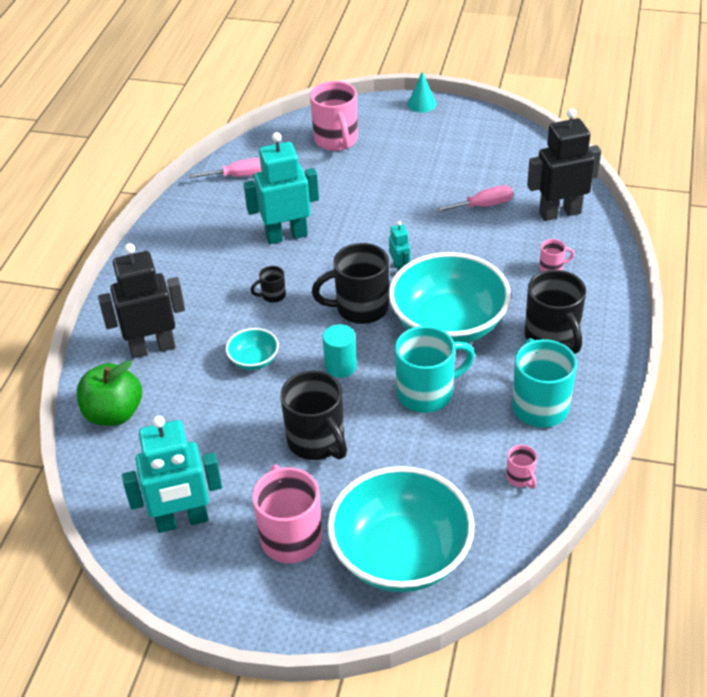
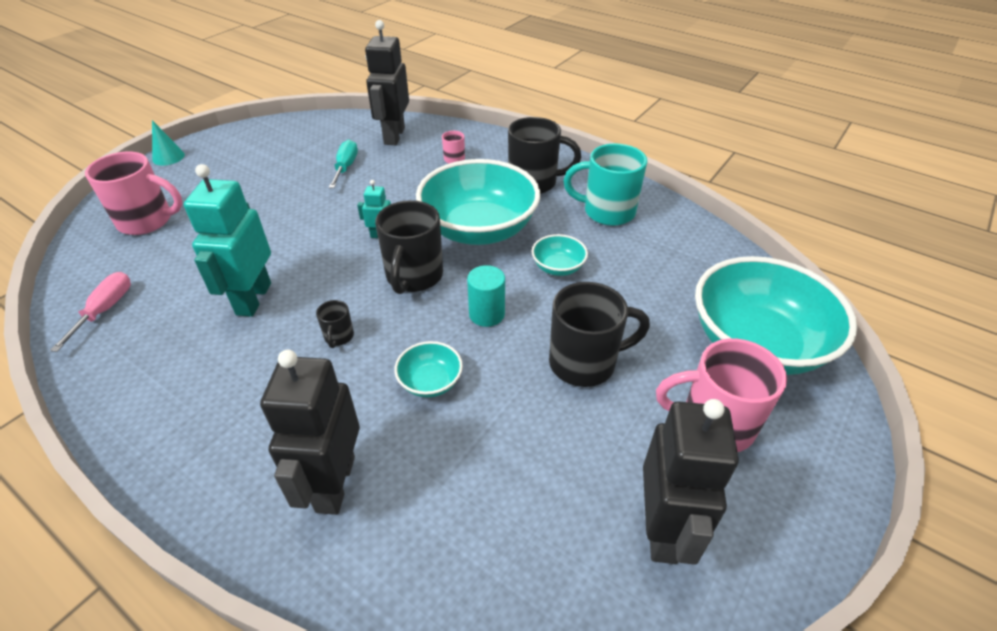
camera: 70 degrees left, 0 degrees up
green apple [77,360,142,426] -> none
turquoise robot [122,416,222,533] -> black robot [643,399,739,565]
turquoise mug [395,326,475,413] -> turquoise bowl [532,234,588,276]
pink screwdriver [435,185,513,212] -> turquoise screwdriver [329,139,358,188]
pink mug [506,445,537,489] -> none

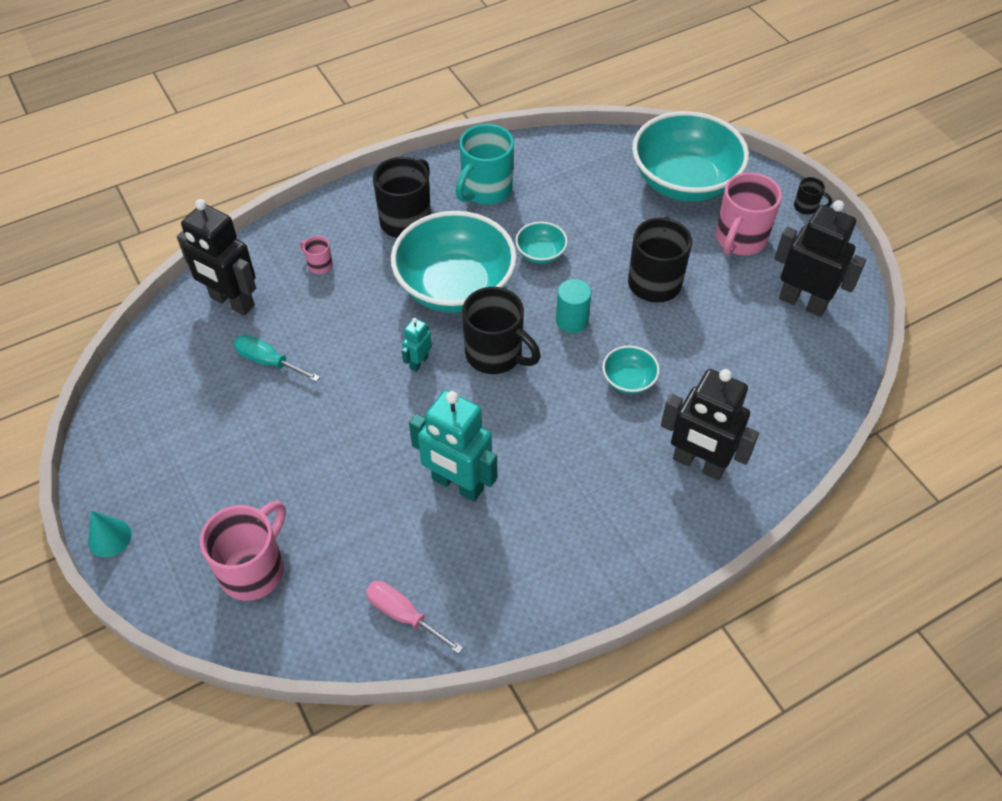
camera: 65 degrees left, 10 degrees up
black mug [316,300,354,348] -> black mug moved to [794,177,832,215]

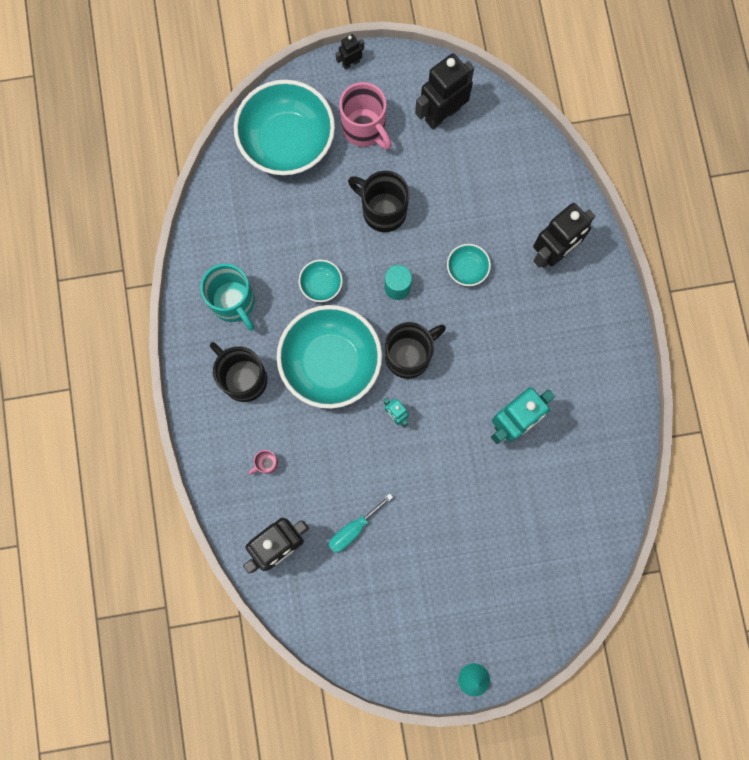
camera: 70 degrees left, 25 degrees up
pink mug [200,501,286,601] -> none
pink screwdriver [366,581,463,654] -> none
black mug [794,177,832,215] -> black robot [335,34,364,70]

